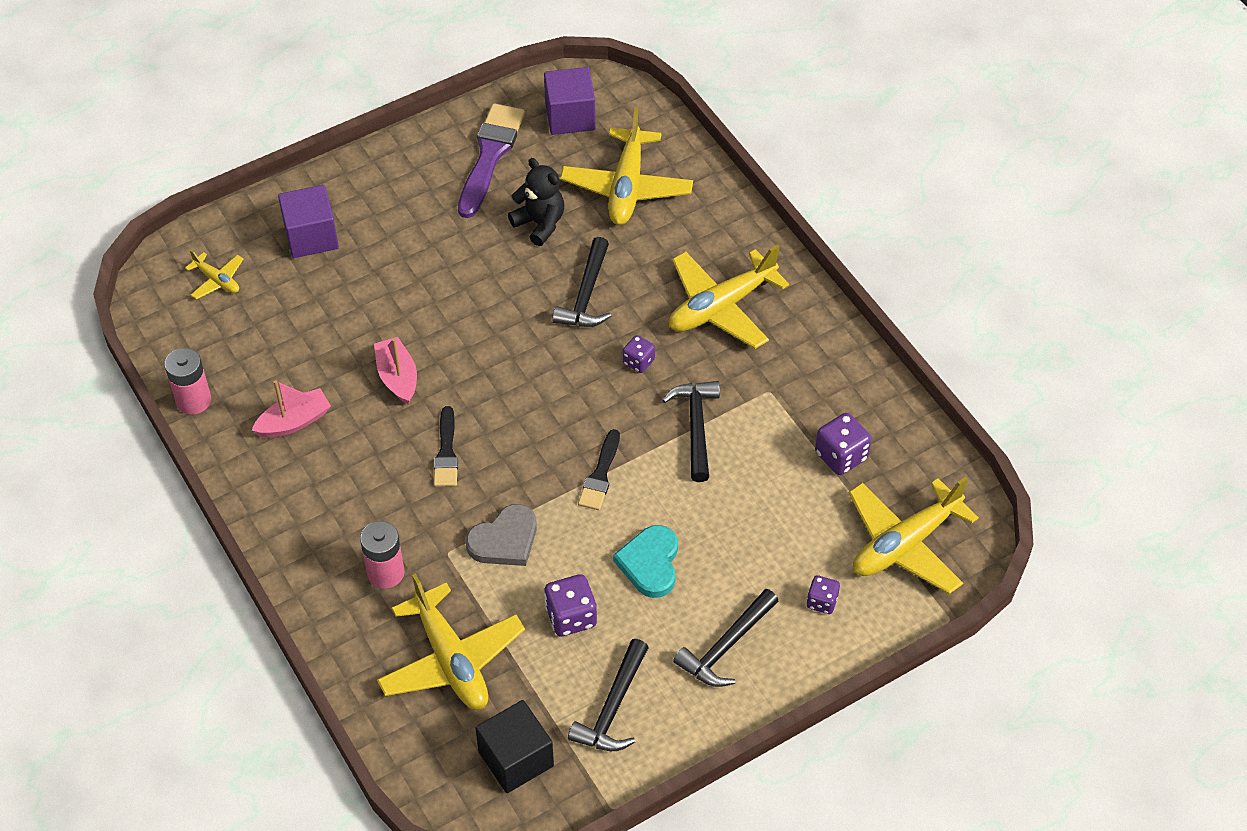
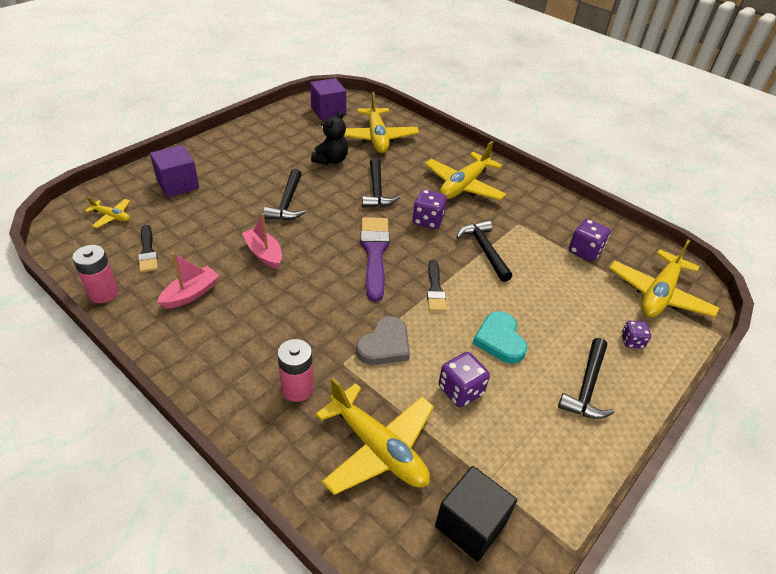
camera: 20 degrees left, 10 degrees down
black brush [434,406,458,487] -> black brush moved to [138,225,158,273]
purple brush [458,103,525,218] -> purple brush moved to [361,217,390,302]
black teddy bear [508,158,564,246] -> black teddy bear turned 90 degrees clockwise [311,111,348,165]
black hammer [568,639,649,751] -> black hammer moved to [263,169,306,220]
purple dice [623,335,655,373] -> purple dice [412,189,447,229], size x1.59

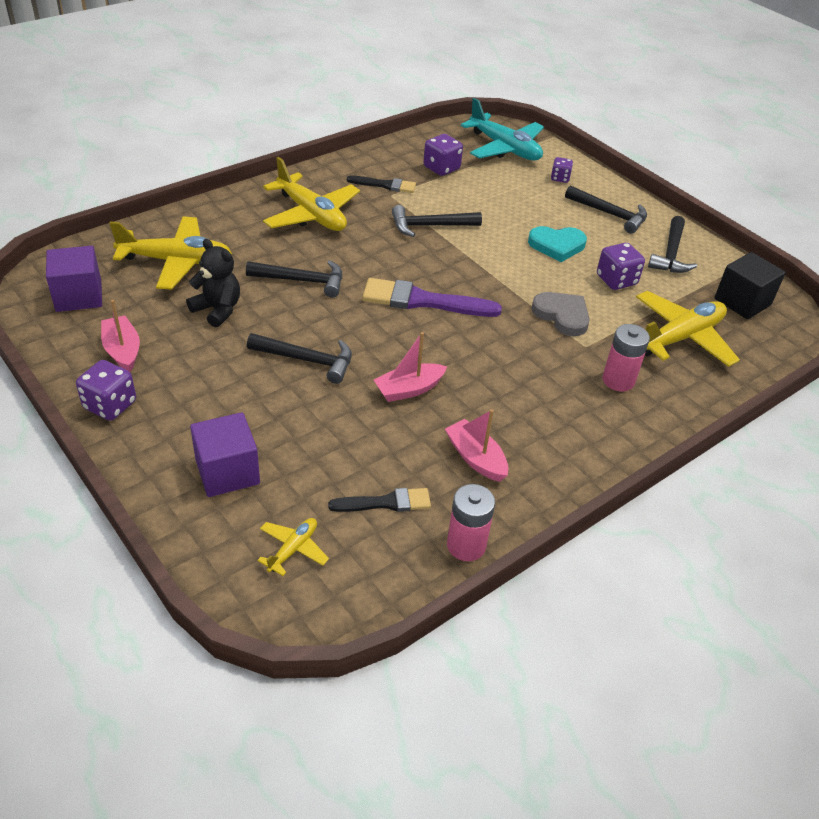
camera: 80 degrees left, 0 degrees up
purple dice [412,189,447,229] -> purple dice moved to [76,360,136,421]
black brush [427,260,447,312] -> black brush moved to [347,175,416,193]
yellow plane [609,239,719,317] -> turquoise plane [461,98,544,161]
none -> pink boat [101,300,140,372]
none -> black hammer [648,216,697,273]

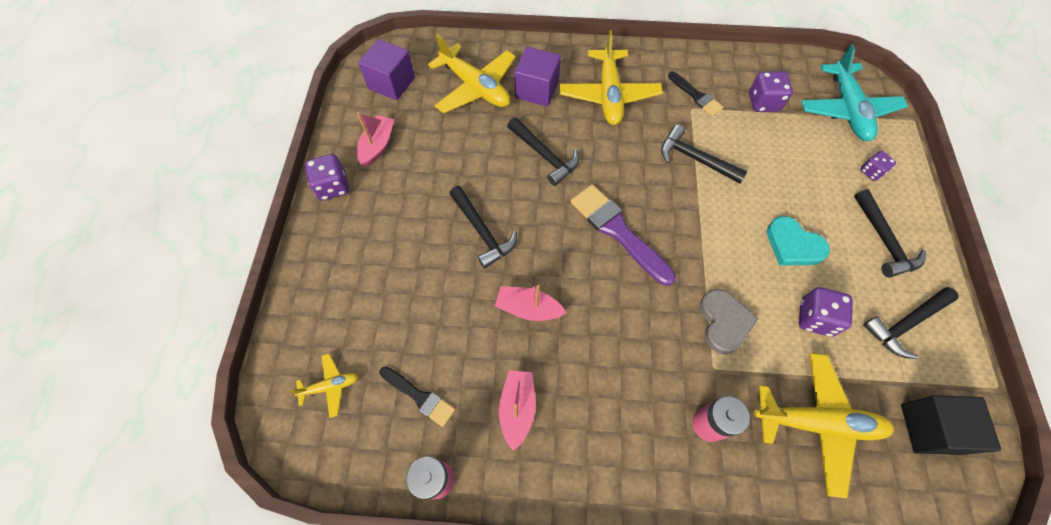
camera: 45 degrees right, 20 degrees up
black teddy bear [186,239,240,327] -> none
purple cube [190,412,260,497] -> purple cube moved to [514,47,561,107]

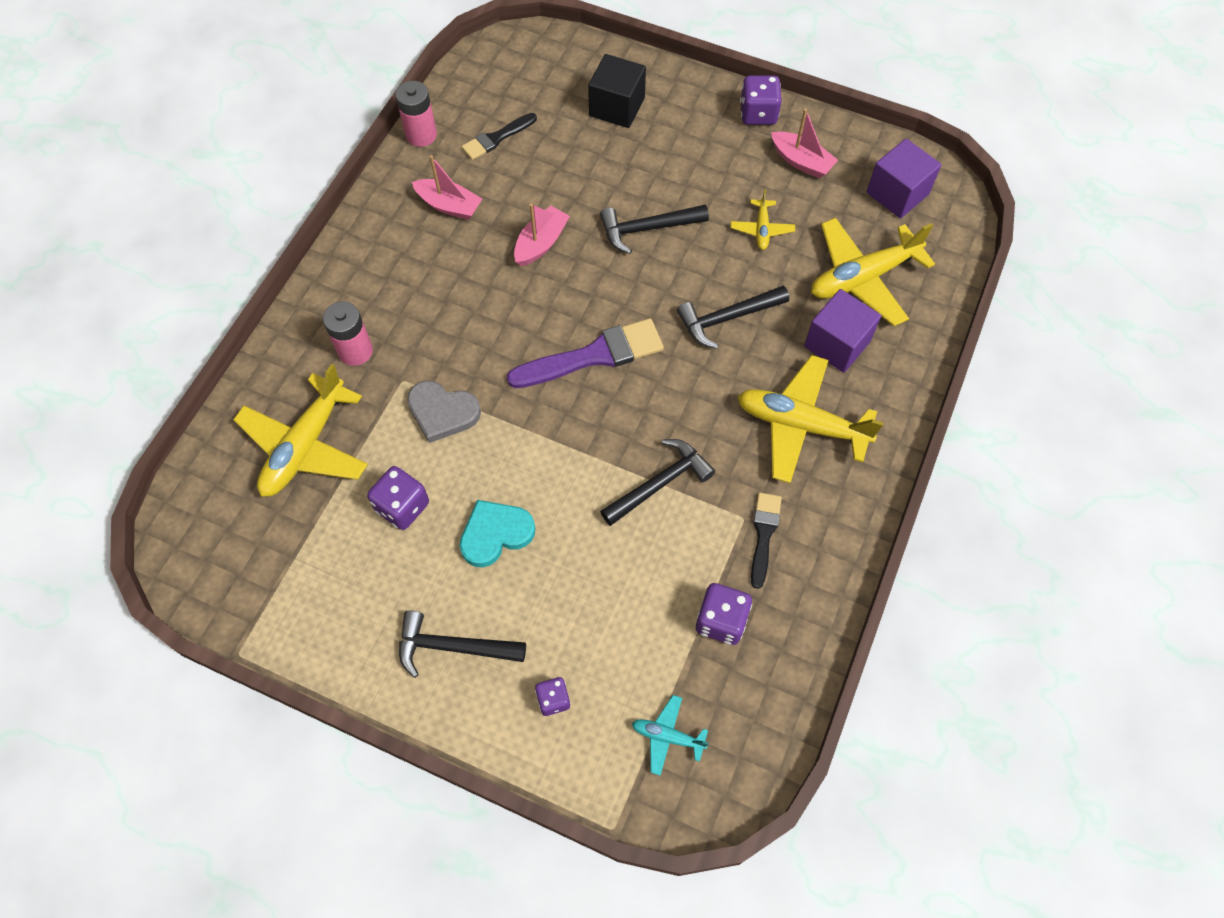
camera: 110 degrees right, 0 degrees up
yellow plane [289,354,358,418] -> yellow plane moved to [731,189,795,250]
black brush [668,71,724,116] -> black brush turned 120 degrees clockwise [751,493,782,589]
turquoise plane [801,44,908,141] -> turquoise plane [632,695,709,775], size x0.49
black hammer [863,287,959,359] -> none
black cube [901,395,1001,455] -> black cube moved to [588,54,646,128]

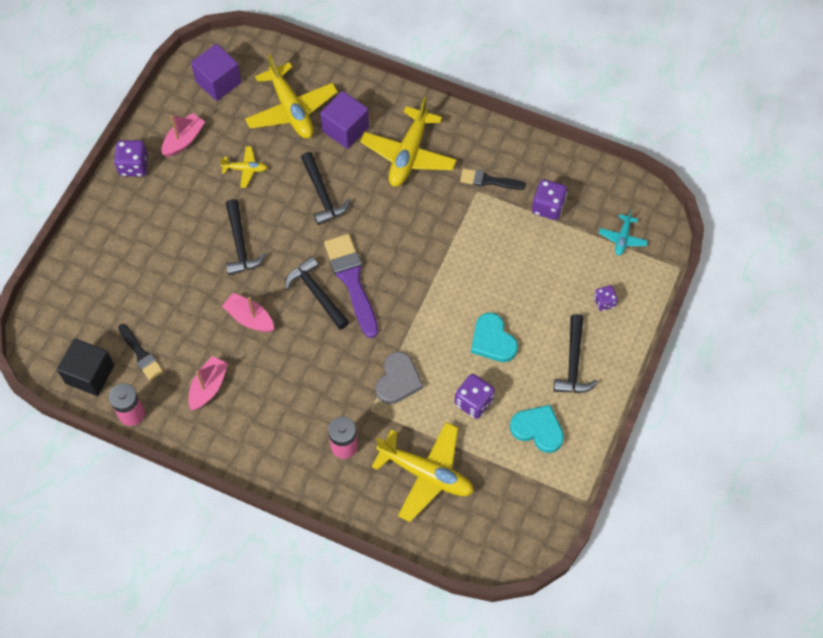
camera: 90 degrees left, 0 degrees up
black cube [588,54,646,128] -> black cube moved to [57,338,114,396]
black hammer [600,439,715,526] -> black hammer moved to [285,256,349,330]
none -> turquoise heart [510,405,564,453]

